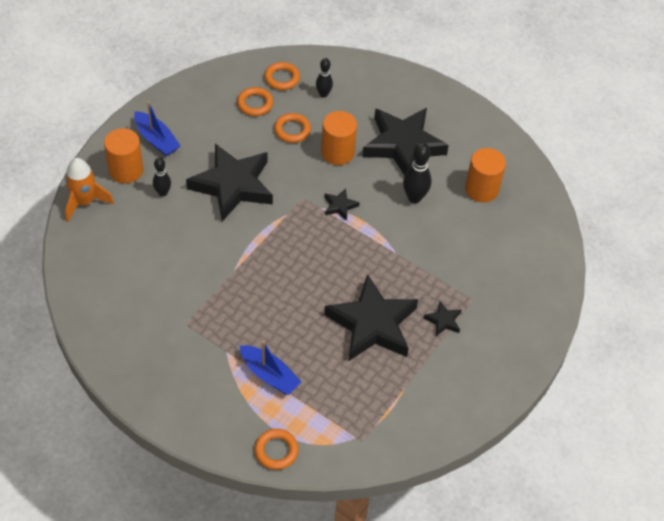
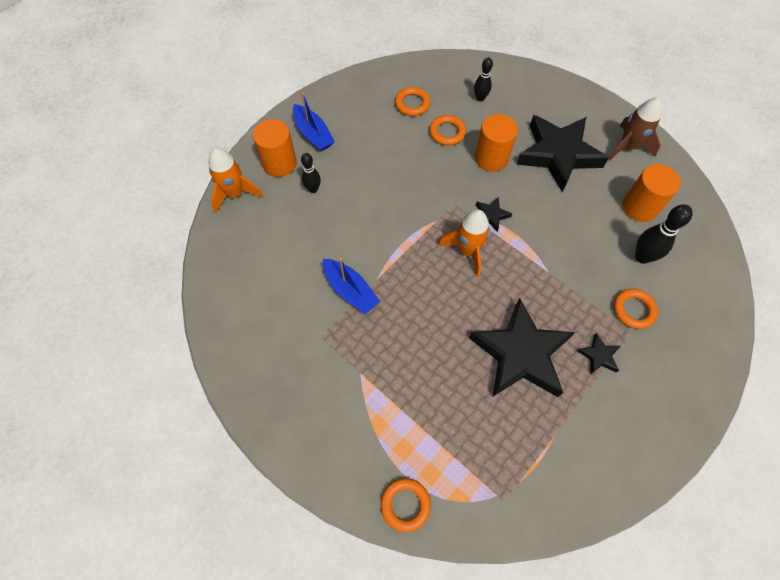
camera: 10 degrees right, 10 degrees up
black star [186,143,273,222] -> none
blue boat [240,340,302,395] -> blue boat moved to [323,258,380,314]
orange ring [264,62,300,90] -> orange ring moved to [614,289,658,329]
black bowling pin [403,142,432,203] -> black bowling pin moved to [635,204,693,264]
none -> orange rocket [438,209,490,277]
none -> brown rocket [608,98,662,161]

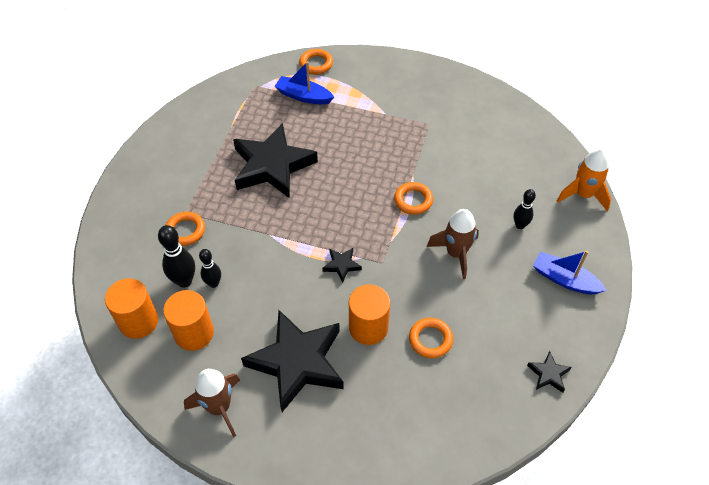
camera: 155 degrees right, 10 degrees down
orange cylinder [253,119,297,177] -> orange cylinder moved to [105,278,158,339]
blue boat [323,258,380,314] -> blue boat moved to [274,61,334,104]
orange ring [395,87,431,116] -> orange ring moved to [394,182,433,215]
orange rocket [438,209,490,277] -> none
black bowling pin [474,57,493,102] -> black bowling pin moved to [199,249,221,288]
black star [577,333,620,375] -> black star moved to [527,351,572,393]
none -> brown rocket [427,209,479,279]

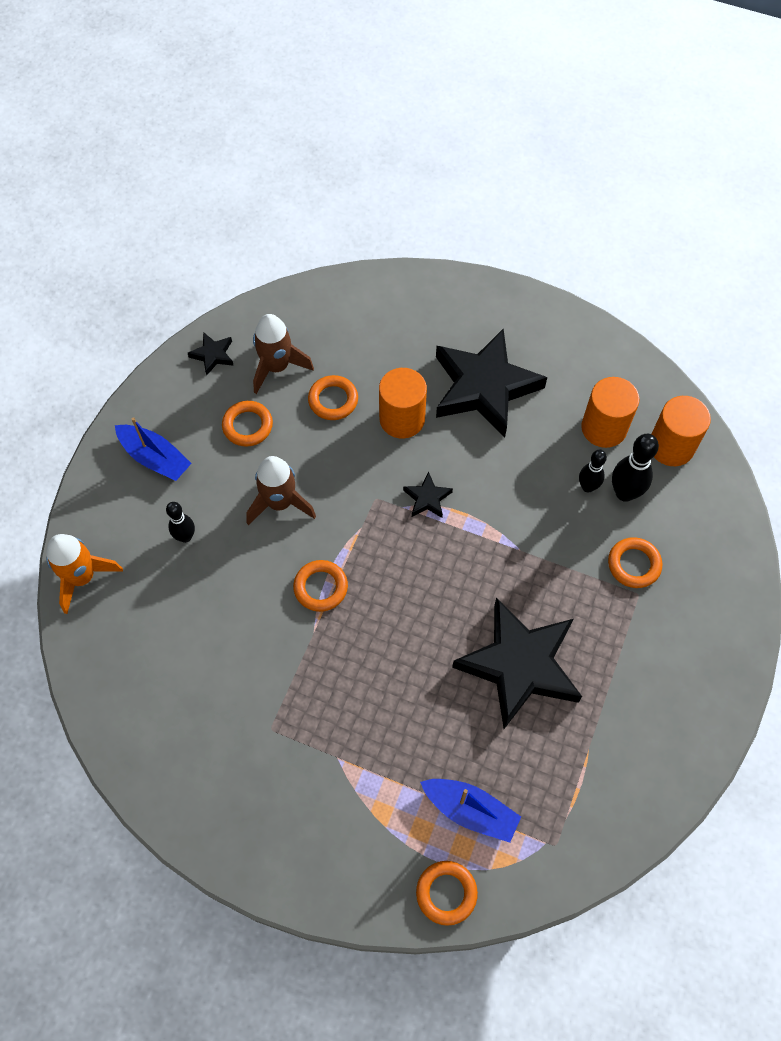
camera: 175 degrees left, 10 degrees up
brown rocket [184,369,240,437] -> brown rocket moved to [253,314,314,394]
none -> orange ring [222,401,273,447]

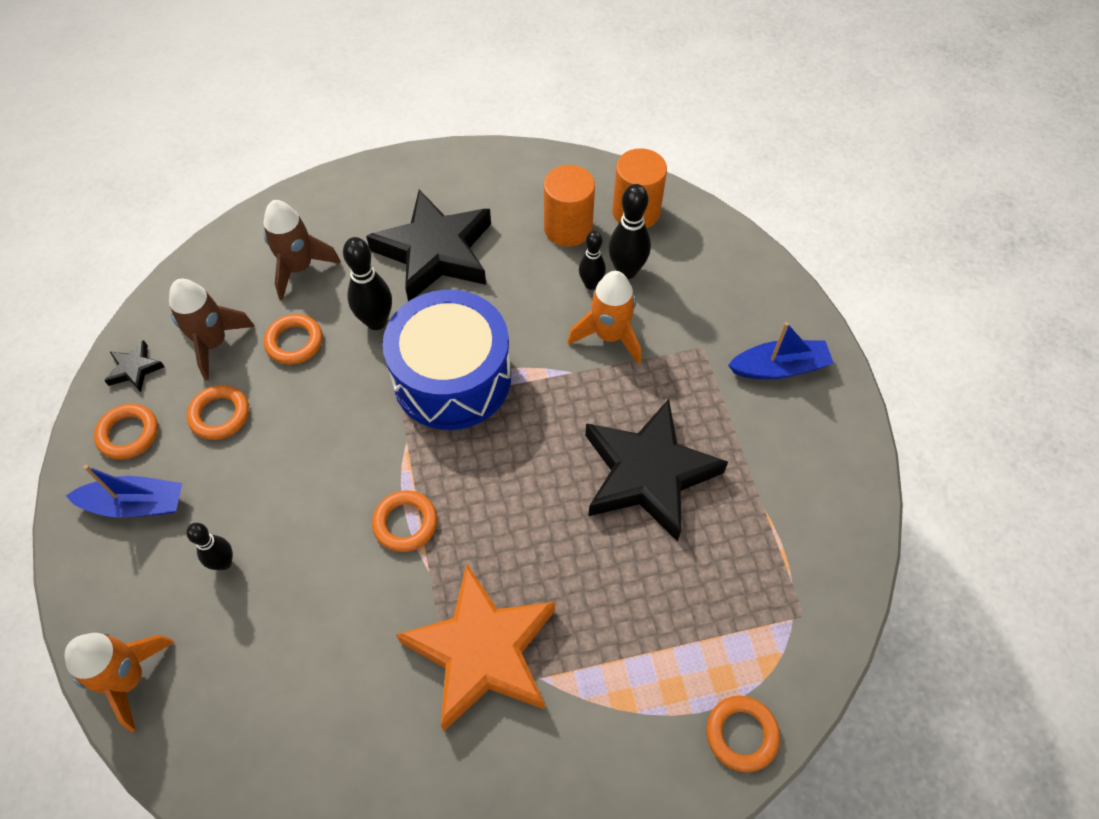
camera: 35 degrees left, 5 degrees down
brown rocket [246,456,316,525] -> brown rocket moved to [263,200,341,300]
orange cylinder [379,368,427,438] -> black bowling pin [343,237,392,330]
black star [403,472,453,518] -> blue drum [382,290,511,430]
blue boat [420,779,521,842] -> blue boat moved to [728,322,834,379]
orange ring [608,537,662,588] -> orange ring moved to [94,404,158,460]
none -> orange star [396,564,555,731]
none -> orange rocket [567,271,641,364]

